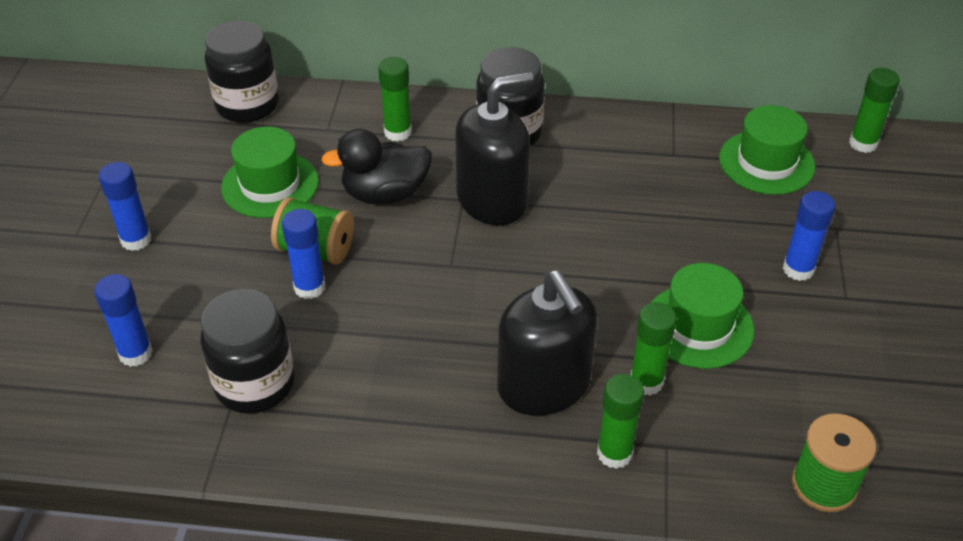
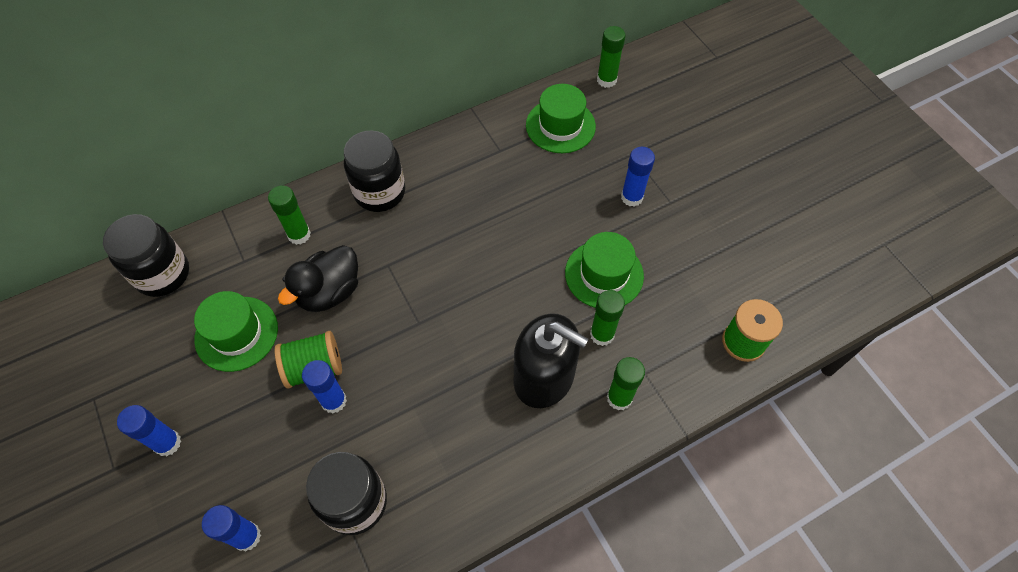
camera: 35 degrees left, 15 degrees up
black soap dispenser [455,71,533,225] -> none

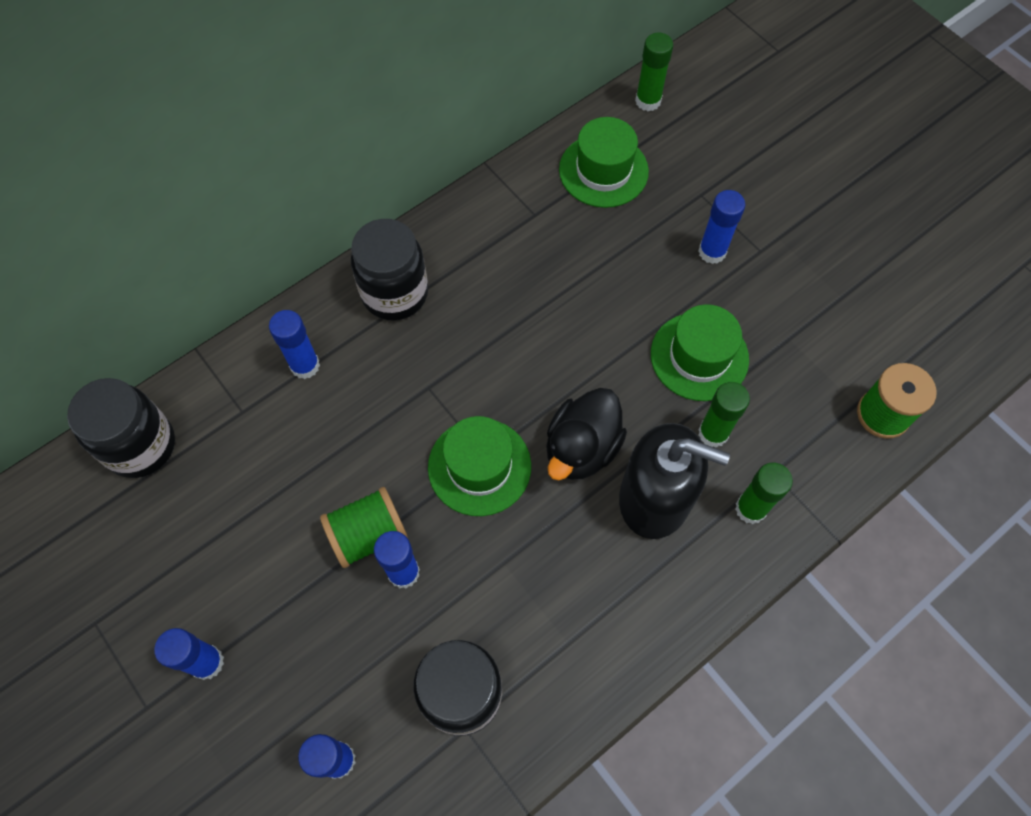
camera: 10 degrees left, 5 degrees up
green hat [194,291,278,372] -> green hat moved to [428,416,531,516]
green glue stick [268,185,311,245] -> blue glue stick [269,310,320,379]
black duck [278,245,358,312] -> black duck moved to [546,388,627,480]

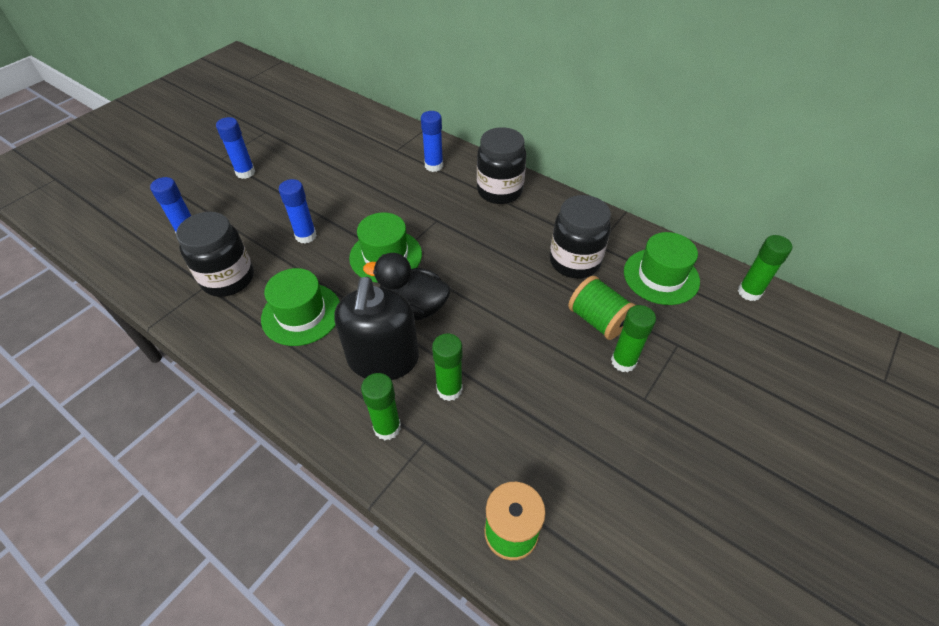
camera: 75 degrees right, 15 degrees down
black jar [67,378,175,478] -> black jar moved to [550,195,611,278]
green spool [320,487,408,568] -> green spool moved to [568,276,636,340]
green hat [651,304,749,401] -> green hat moved to [261,268,340,346]
blue glue stick [698,190,745,264] -> green glue stick [611,305,656,372]

